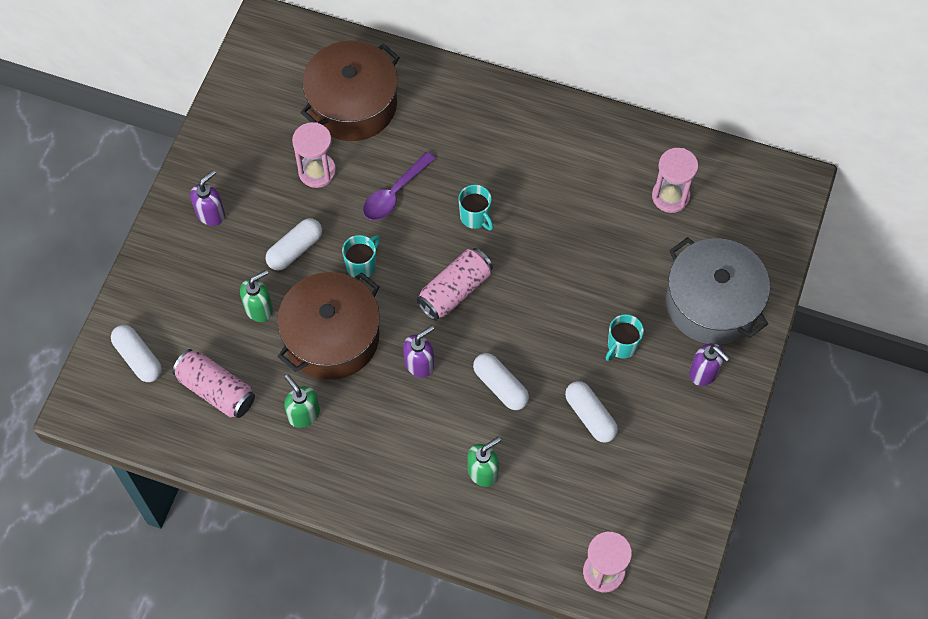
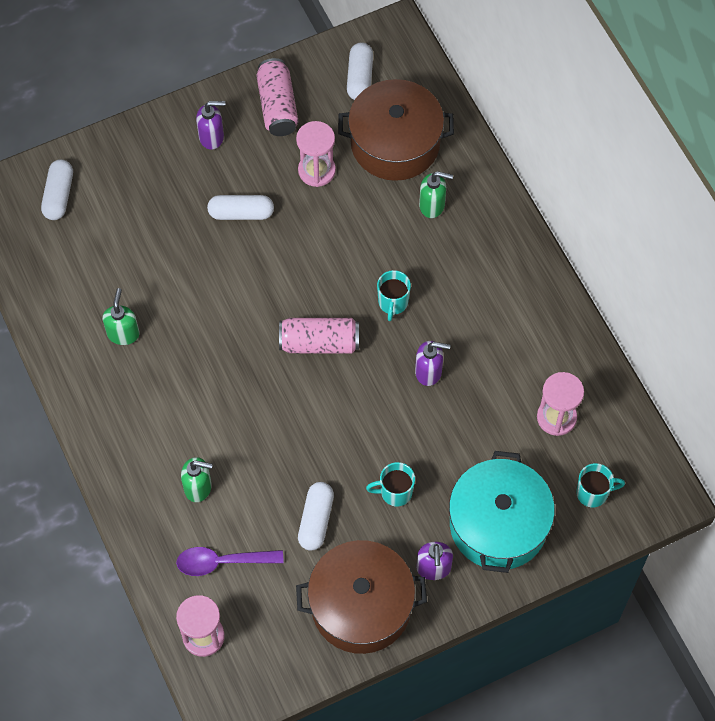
camera: 45 degrees right, 0 degrees up
pink can [172,349,255,418] -> pink can moved to [256,58,298,136]
green soap dispenser [240,270,273,322] -> green soap dispenser moved to [419,171,453,218]
brown pot [277,272,380,380] -> brown pot moved to [296,540,427,654]
turquoise mug [342,235,380,279] -> turquoise mug moved to [576,463,625,507]
purple spoon [363,152,436,220] -> purple spoon moved to [176,547,284,576]
purple soap dispenser [403,325,434,378] -> purple soap dispenser moved to [415,341,450,386]
white capsule [473,353,529,410] -> white capsule moved to [347,42,373,100]
grey pot [666,237,770,345] -> turquoise pot [449,451,555,573]

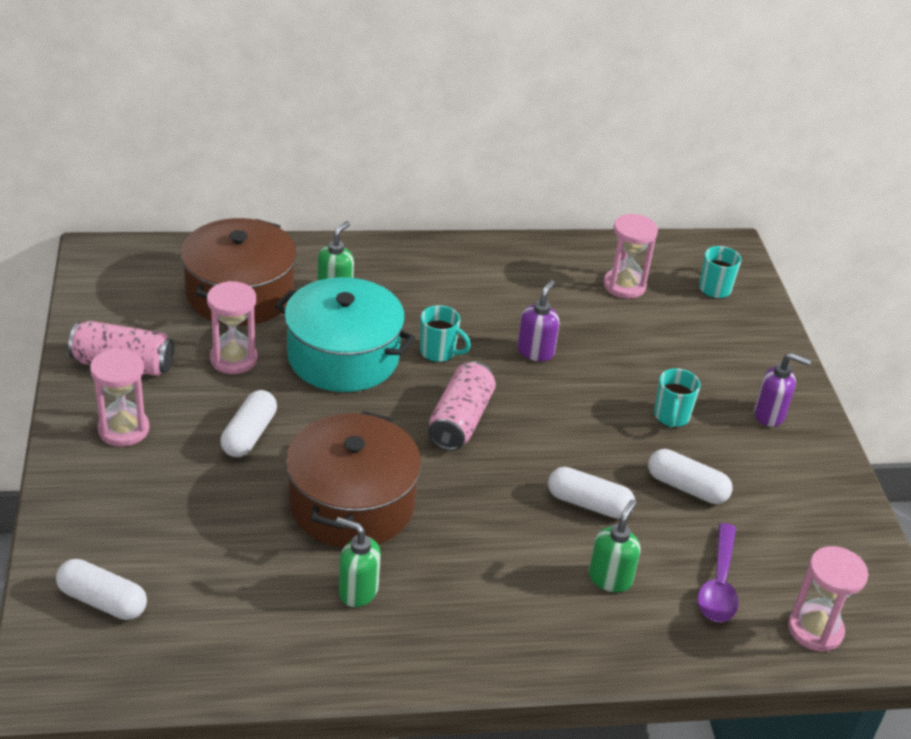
camera: 75 degrees left, 25 degrees down
purple soap dispenser [196,101,225,150] -> pink hourglass [90,348,149,446]
brown pot [296,540,427,654] -> brown pot moved to [286,411,421,548]
white capsule [347,42,373,100] -> white capsule moved to [548,467,635,519]
turquoise pot [449,451,555,573] -> turquoise pot moved to [275,277,415,392]

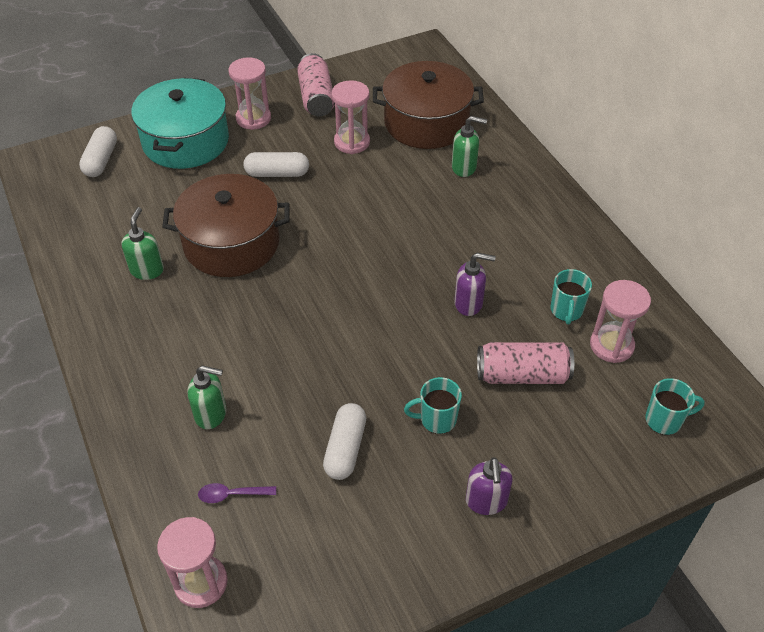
camera: 75 degrees right, 10 degrees up
turquoise pot [275,277,415,392] -> turquoise pot moved to [131,78,229,169]
turquoise mug [420,305,471,363] -> turquoise mug moved to [550,269,592,325]
pink can [428,362,496,451] -> pink can moved to [477,342,574,384]
white capsule [548,467,635,519] -> none
purple spoon [698,523,738,622] -> purple spoon [198,483,276,503], size x0.61

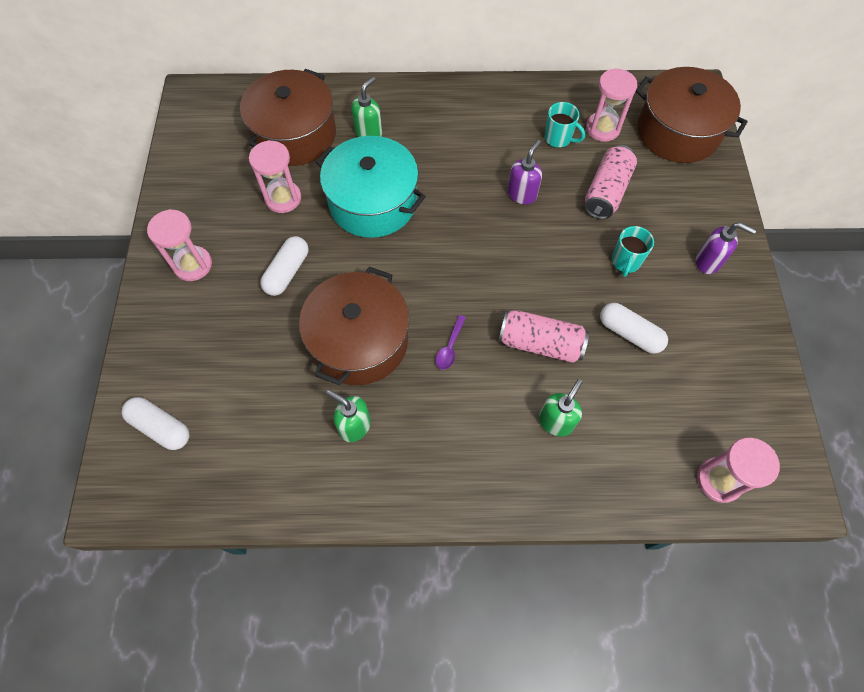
camera: 65 degrees left, 15 degrees up
turquoise pot [131,78,229,169] -> turquoise pot moved to [316,136,426,238]
purple spoon [198,483,276,503] -> purple spoon moved to [436,315,466,370]
pink can [297,53,335,117] -> pink can moved to [498,310,589,363]
turquoise mug [645,378,705,435] -> brown pot [636,67,748,163]

